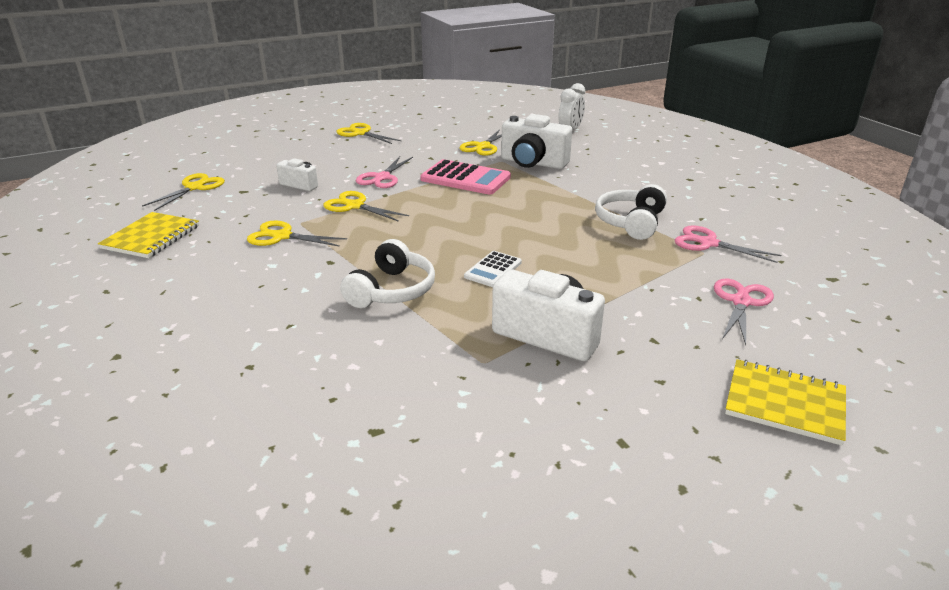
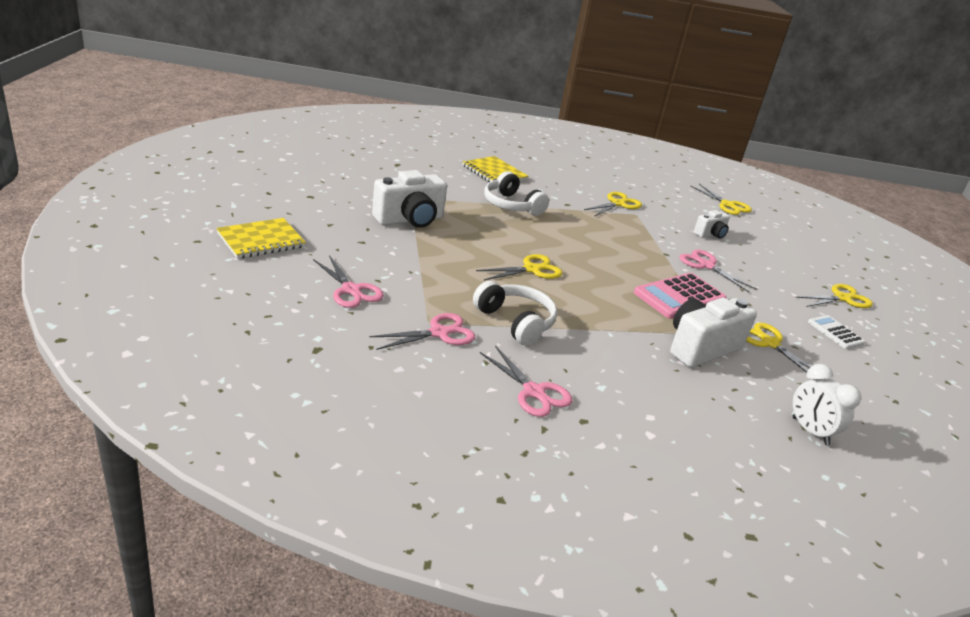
camera: 115 degrees right, 0 degrees up
yellow notebook [98,212,199,258] -> yellow notebook moved to [463,156,529,182]
yellow scissors [323,191,409,222] -> yellow scissors moved to [476,254,563,280]
white calculator [464,251,522,287] -> white calculator moved to [808,315,865,349]
none -> pink scissors [480,346,572,417]

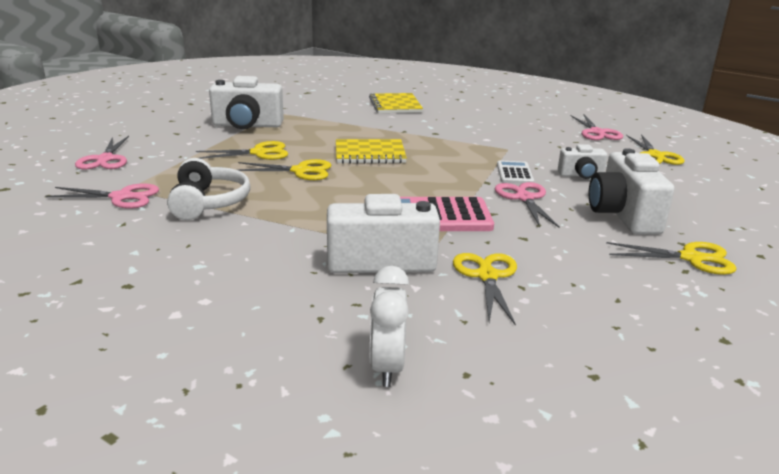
camera: 35 degrees right, 5 degrees down
yellow notebook [216,218,306,259] -> yellow notebook moved to [336,139,407,164]
pink scissors [480,346,572,417] -> pink scissors moved to [570,115,623,140]
white headphones [484,171,549,216] -> none
yellow scissors [584,192,642,217] -> yellow scissors moved to [196,141,288,160]
white calculator [808,315,865,349] -> white calculator moved to [497,160,534,184]
none -> white camera [589,148,674,234]

